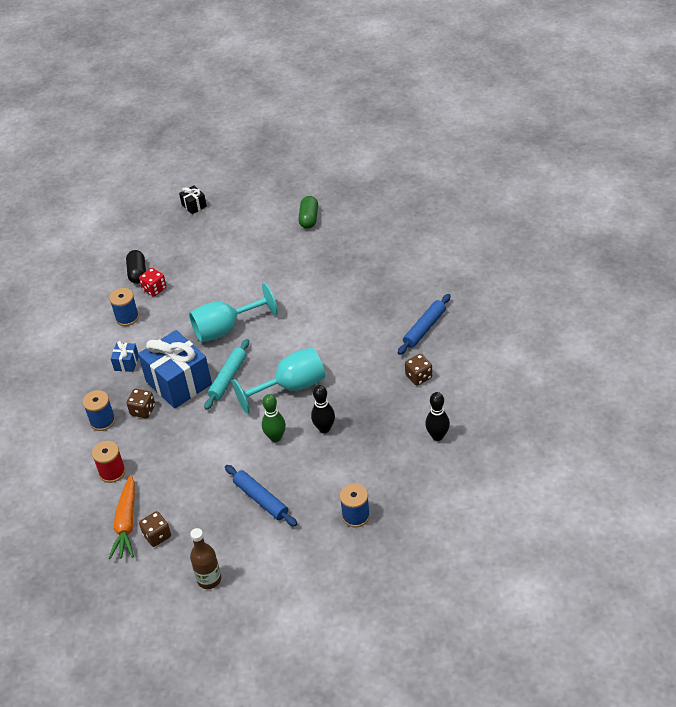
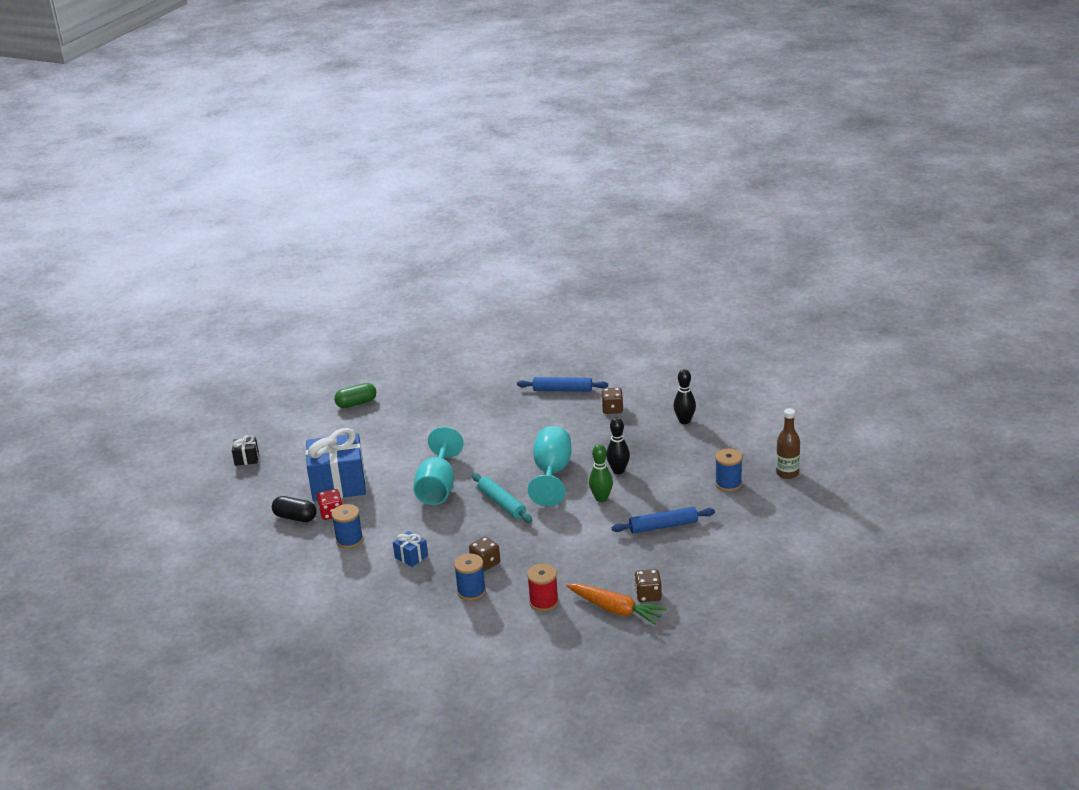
camera: 60 degrees left, 15 degrees down
blue gift [138,330,212,409] -> blue gift moved to [306,428,366,501]
brown bottle [190,528,221,589] -> brown bottle moved to [776,408,800,479]
green capsule [298,196,318,229] -> green capsule turned 60 degrees counterclockwise [334,383,376,408]
blue rolling pin [398,294,451,355] -> blue rolling pin turned 60 degrees counterclockwise [517,377,608,392]

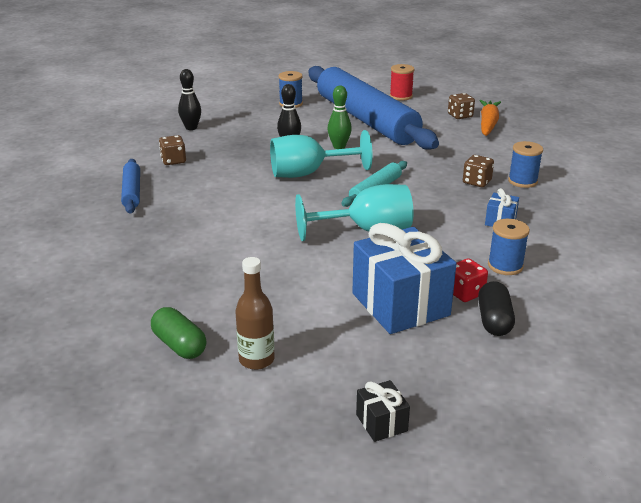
camera: 110 degrees left, 0 degrees up
red spool [527,564,559,612] -> red spool moved to [390,64,414,101]
blue rolling pin [612,507,715,533] -> blue rolling pin [308,66,439,150], size x2.40
brown bottle [776,408,800,479] -> brown bottle moved to [235,257,275,370]

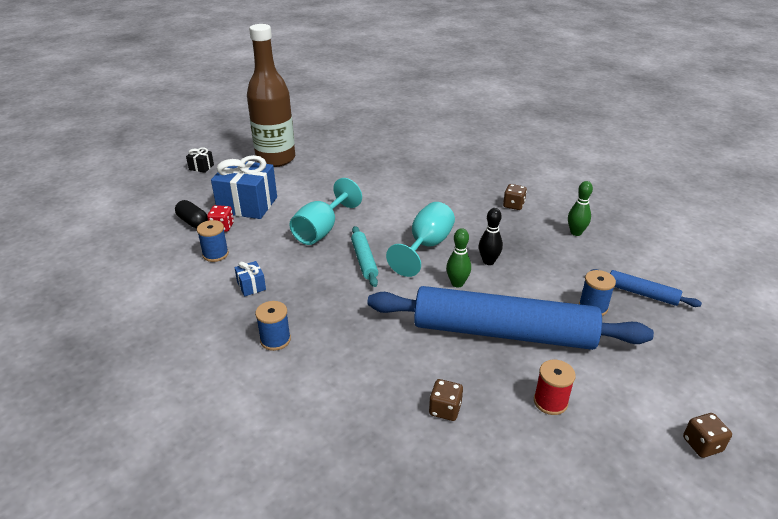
camera: 130 degrees right, 5 degrees up
blue rolling pin [121,159,140,214] -> blue rolling pin moved to [591,269,702,307]
green capsule [151,307,207,359] -> none
black bowling pin [178,69,201,130] -> green bowling pin [568,181,593,236]
brown bottle [235,257,275,370] -> brown bottle [247,24,295,167], size x2.26
brown dice [463,155,494,187] -> brown dice moved to [683,413,732,458]
orange carrot [480,100,501,136] -> none

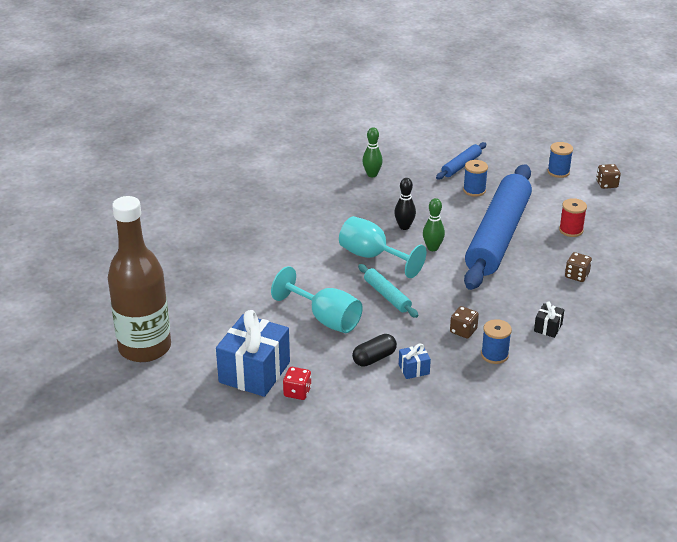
camera: 80 degrees left, 0 degrees up
black capsule [175,200,208,228] -> black capsule moved to [352,334,397,367]
black gift [186,147,214,173] -> black gift moved to [534,302,564,338]
blue spool [197,220,229,262] -> blue spool moved to [548,142,573,178]
turquoise rolling pin [351,226,378,287] -> turquoise rolling pin turned 60 degrees clockwise [358,264,418,318]
brown dice [503,184,527,210] -> brown dice moved to [450,306,479,339]

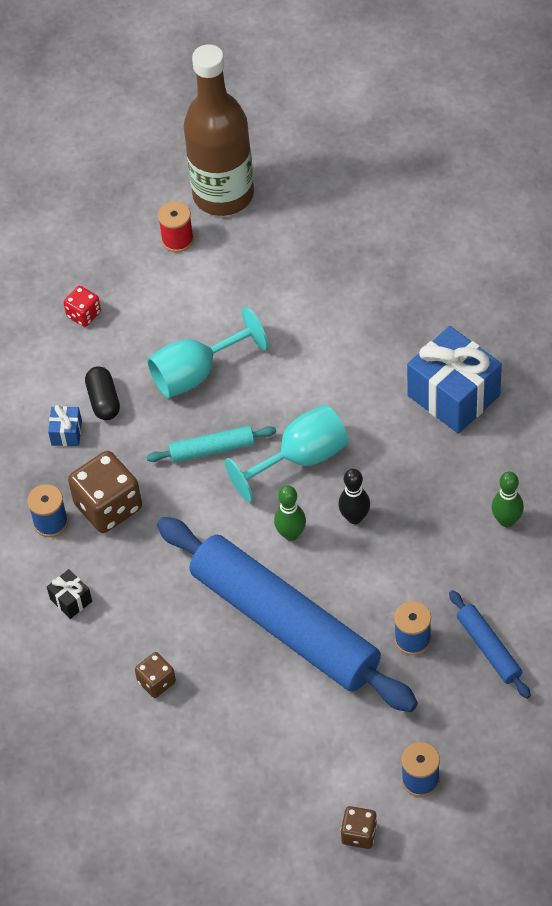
camera: 115 degrees right, 20 degrees up
blue gift [216,310,290,397] -> blue gift moved to [407,326,502,434]
brown dice [450,306,479,339] -> brown dice [68,451,142,533], size x1.88
red spool [559,198,587,237] -> red spool moved to [158,201,194,253]

